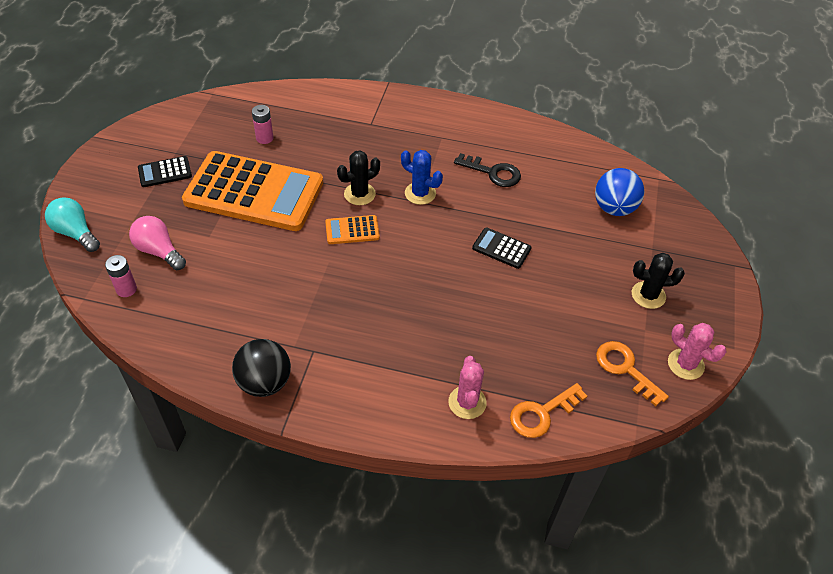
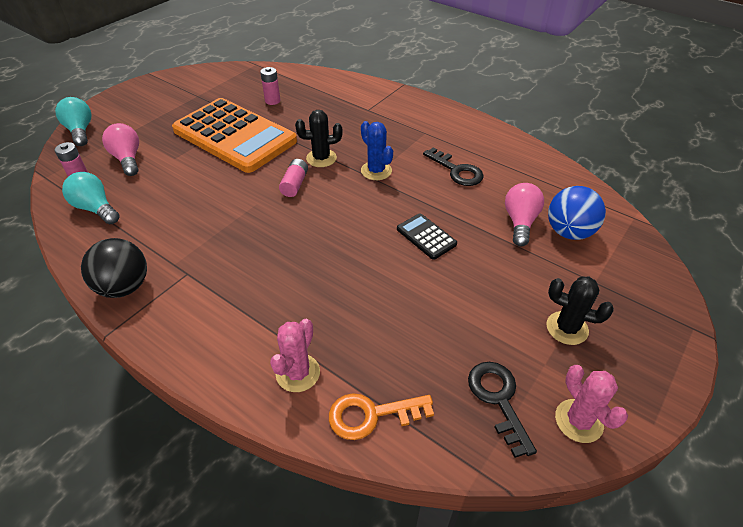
camera: 25 degrees right, 5 degrees down
black calculator [138,156,192,187] -> none
orange calculator [325,215,380,244] -> pink battery [279,159,308,197]
orange key [596,341,669,406] -> black key [468,362,537,458]
none -> turquoise light bulb [62,172,120,224]
none -> pink light bulb [505,183,544,247]

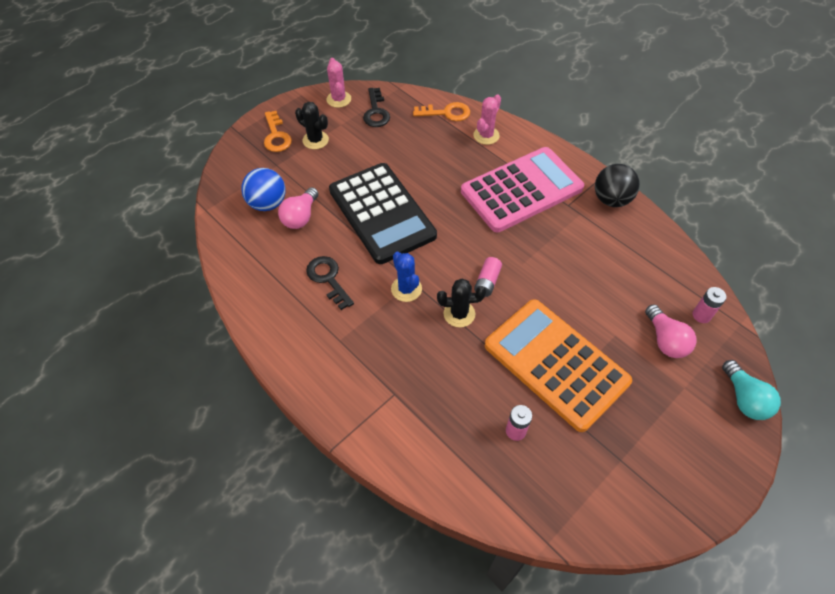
camera: 170 degrees left, 10 degrees up
turquoise light bulb [62,172,120,224] -> none
black calculator [397,213,457,260] -> black calculator [329,163,437,264], size x2.47
none -> orange key [264,111,292,152]
none -> pink calculator [461,147,584,232]

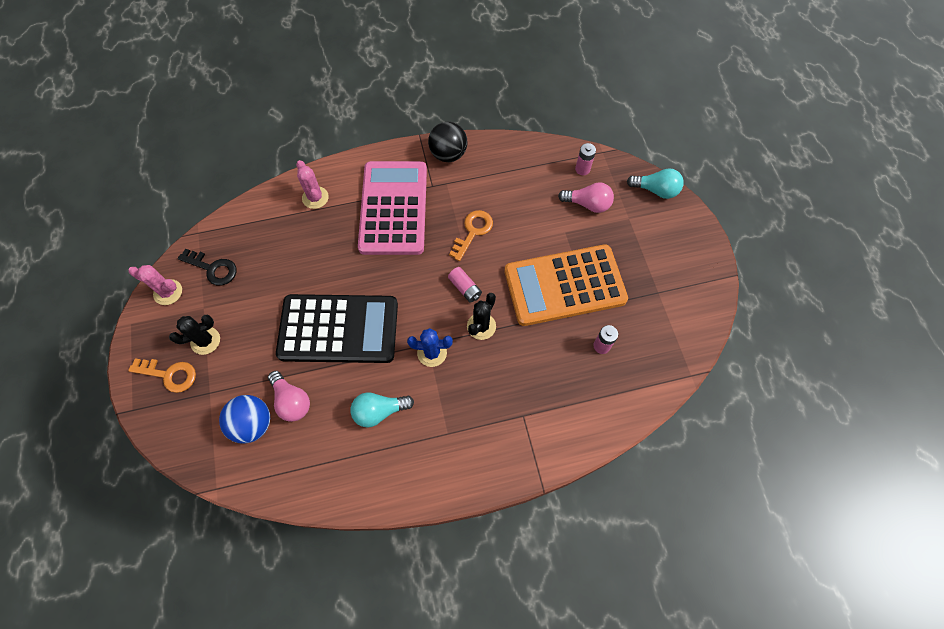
camera: 60 degrees left, 10 degrees up
black key [306,256,354,310] -> turquoise light bulb [350,392,414,428]
orange key [413,102,470,121] -> orange key moved to [449,210,493,261]

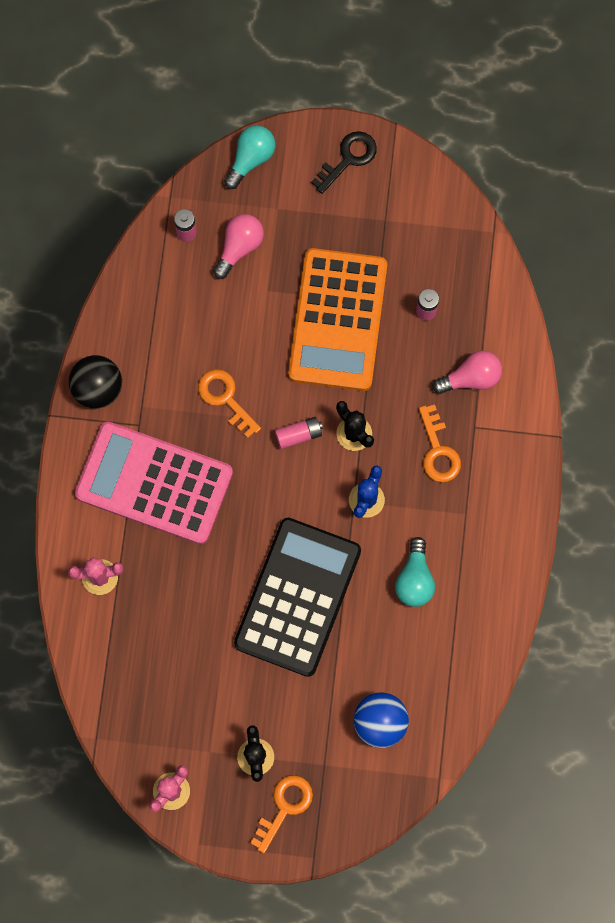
camera: 70 degrees left, 10 degrees up
black key [178,248,237,285] -> black key moved to [311,131,377,194]
pink light bulb [268,371,310,422] -> pink light bulb moved to [432,351,502,394]
none -> orange key [419,405,461,482]

